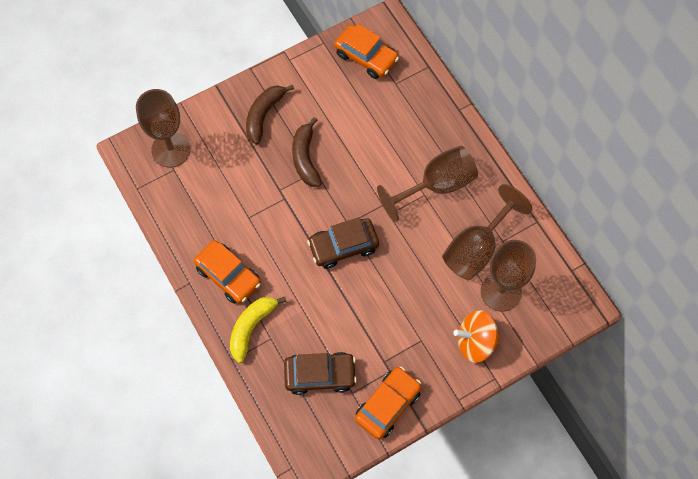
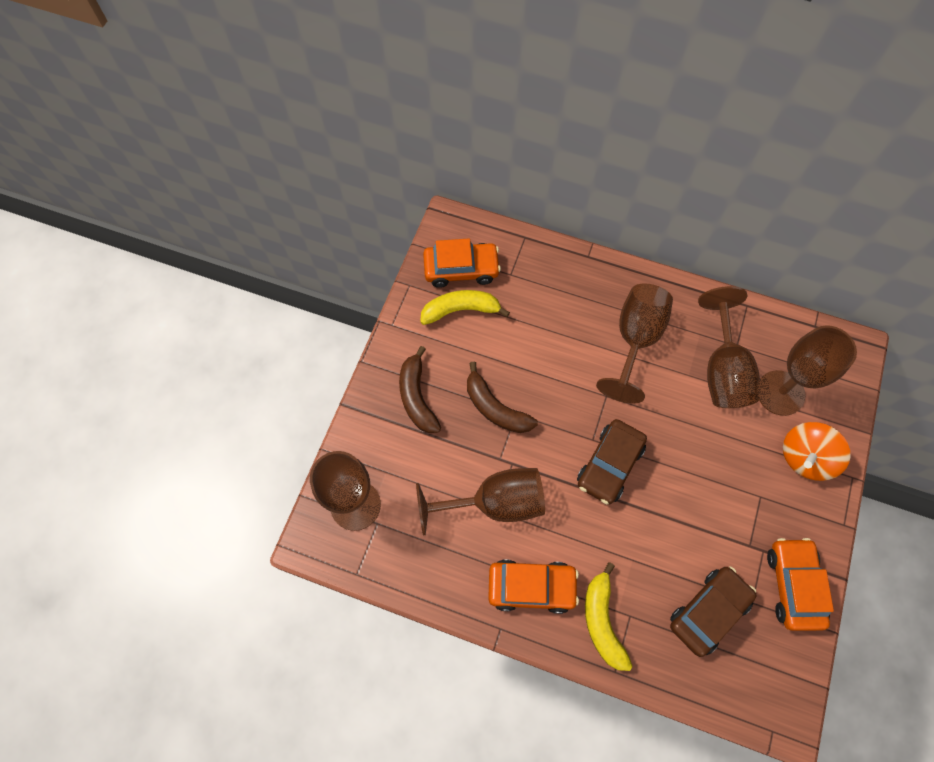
camera: 40 degrees left, 0 degrees up
none -> brown goblet [416,468,545,535]
none -> yellow banana [420,290,510,325]

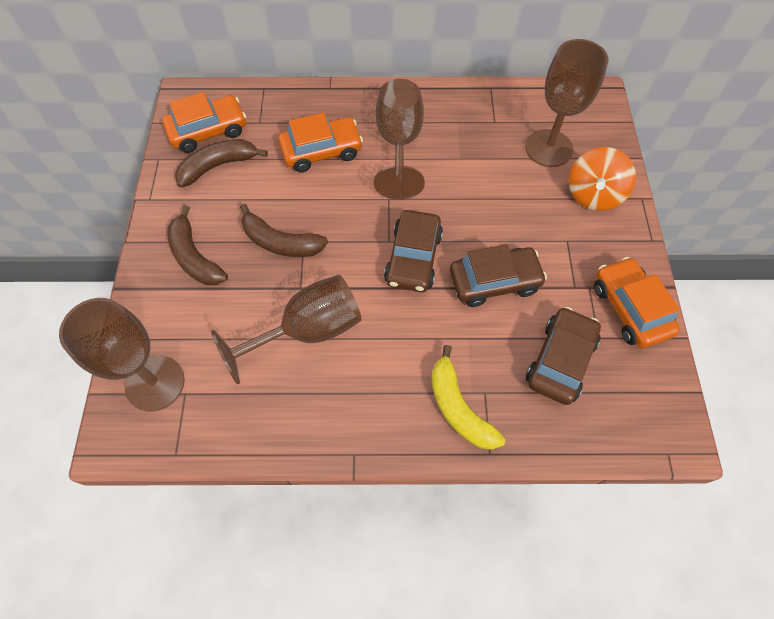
camera: 20 degrees left, 5 degrees down
yellow banana [420,290,510,325] -> brown banana [175,139,268,187]
orange car [488,560,579,614] -> orange car moved to [278,113,363,172]
brown goblet [698,286,760,408] -> none
none -> brown car [450,244,547,307]

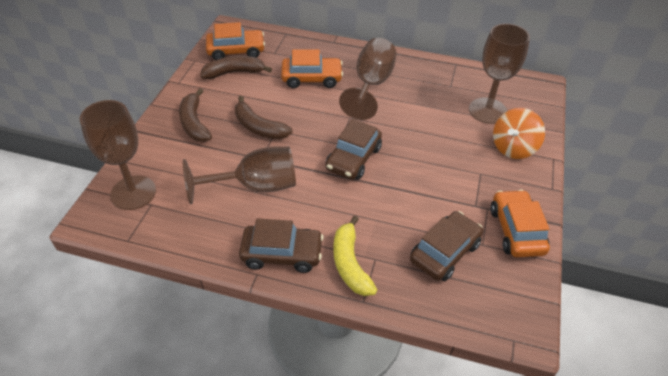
camera: 15 degrees right, 15 degrees down
brown car [450,244,547,307] -> brown car moved to [239,218,324,273]

